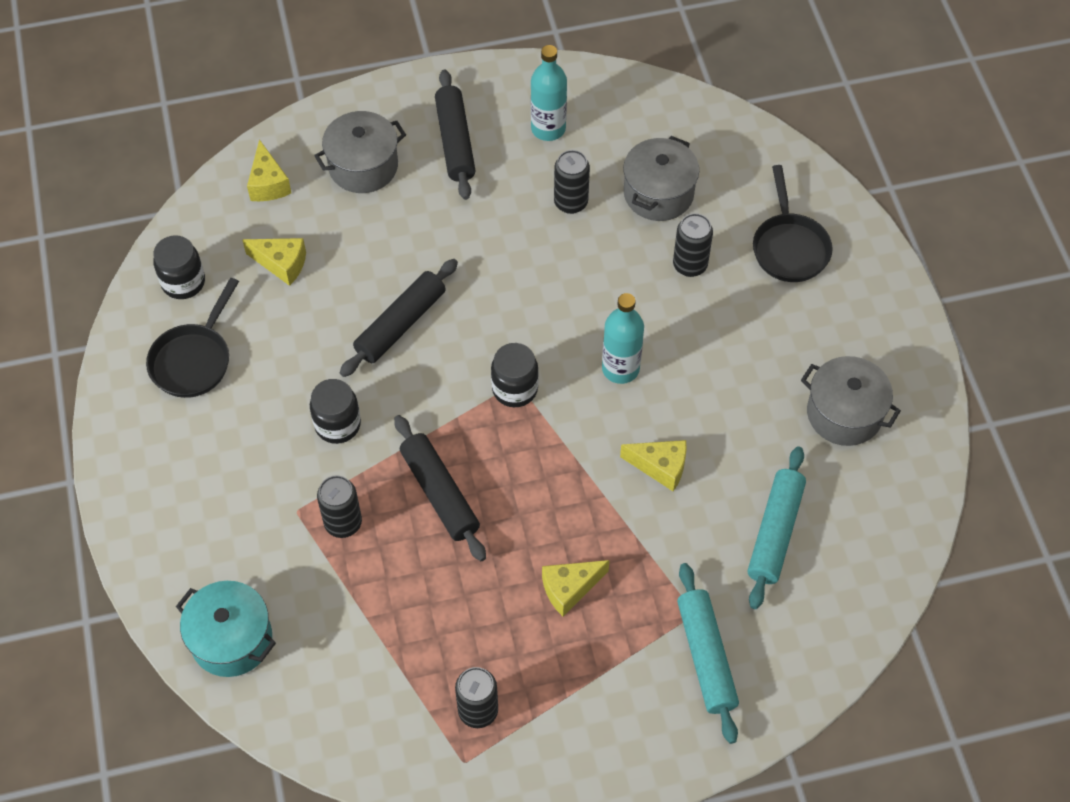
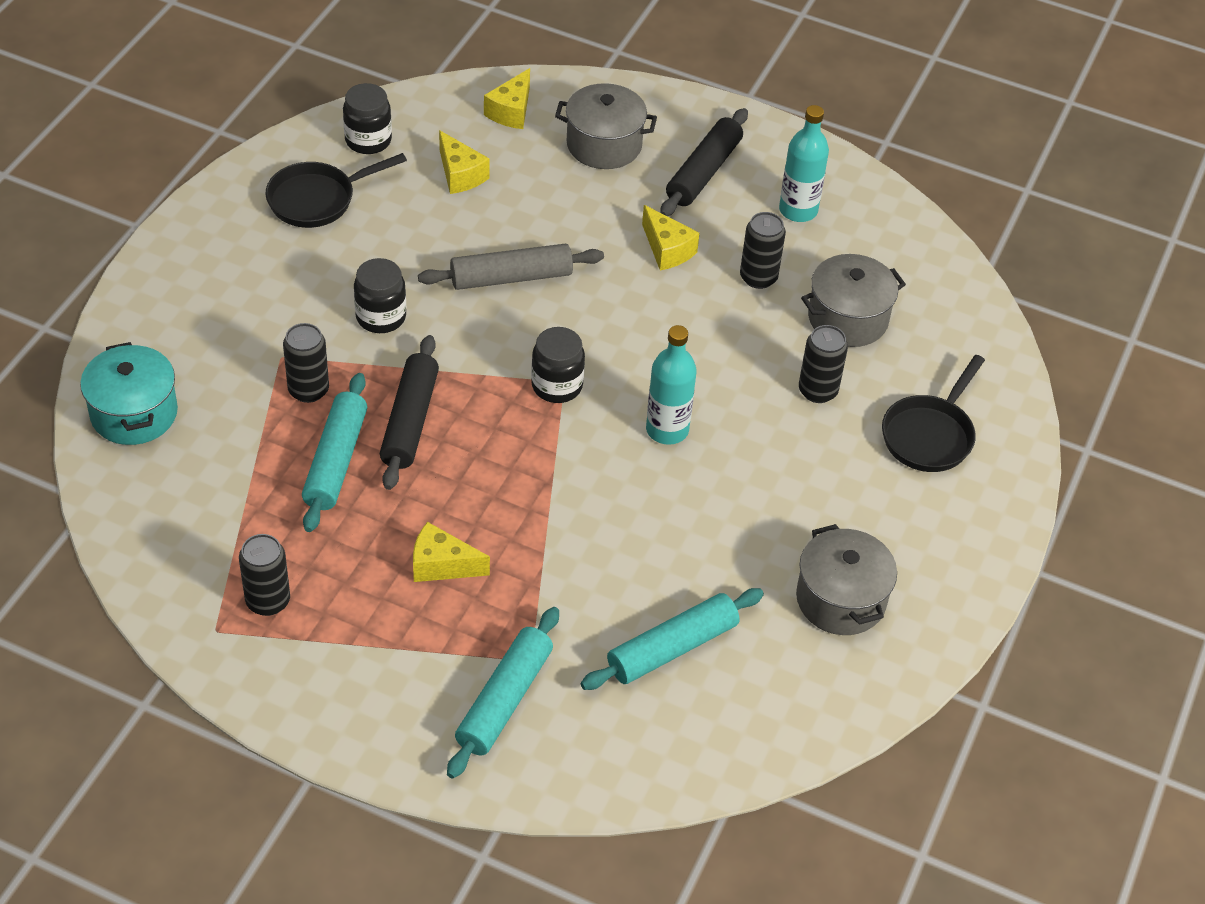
camera: 35 degrees right, 10 degrees down
black rolling pin [340,259,458,377] -> grey rolling pin [418,243,604,290]
yellow cheese [620,440,687,491] -> yellow cheese moved to [642,205,700,270]
none -> turquoise rolling pin [302,373,367,532]

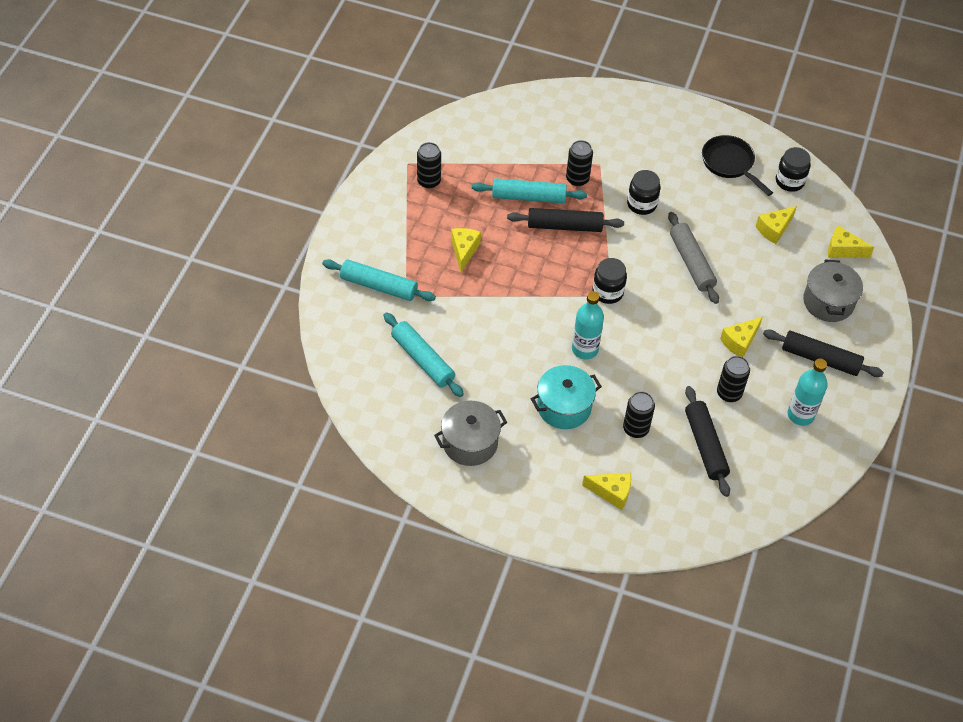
camera: 85 degrees right, 5 degrees up
turquoise pot [80,342,178,445] -> turquoise pot moved to [531,365,602,429]
grey pot [801,254,906,347] -> black rolling pin [685,386,730,497]
black pan [882,355,985,472] -> yellow cheese [582,473,631,510]

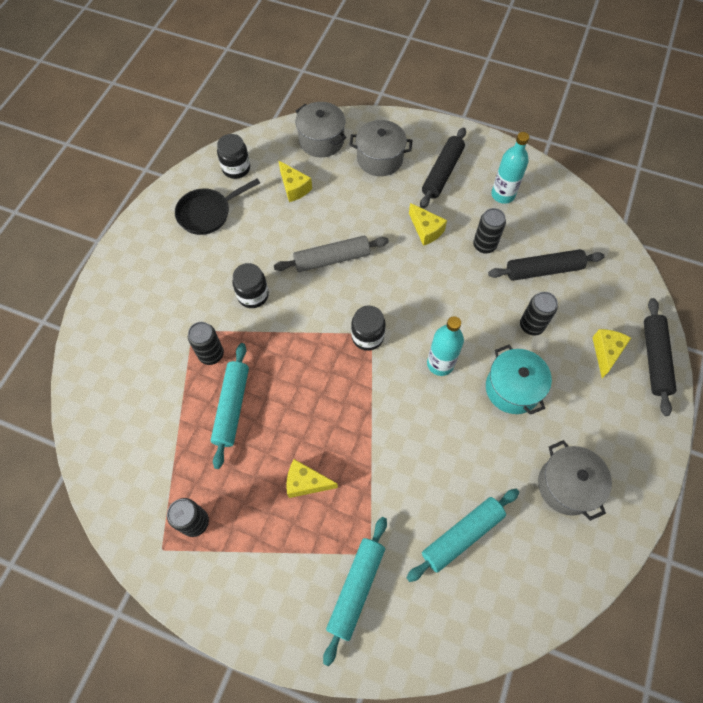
camera: 85 degrees left, 10 degrees up
black rolling pin [507,208,624,232] -> black rolling pin moved to [644,298,677,416]
yellow cheese [828,225,874,258] -> grey pot [295,102,346,157]

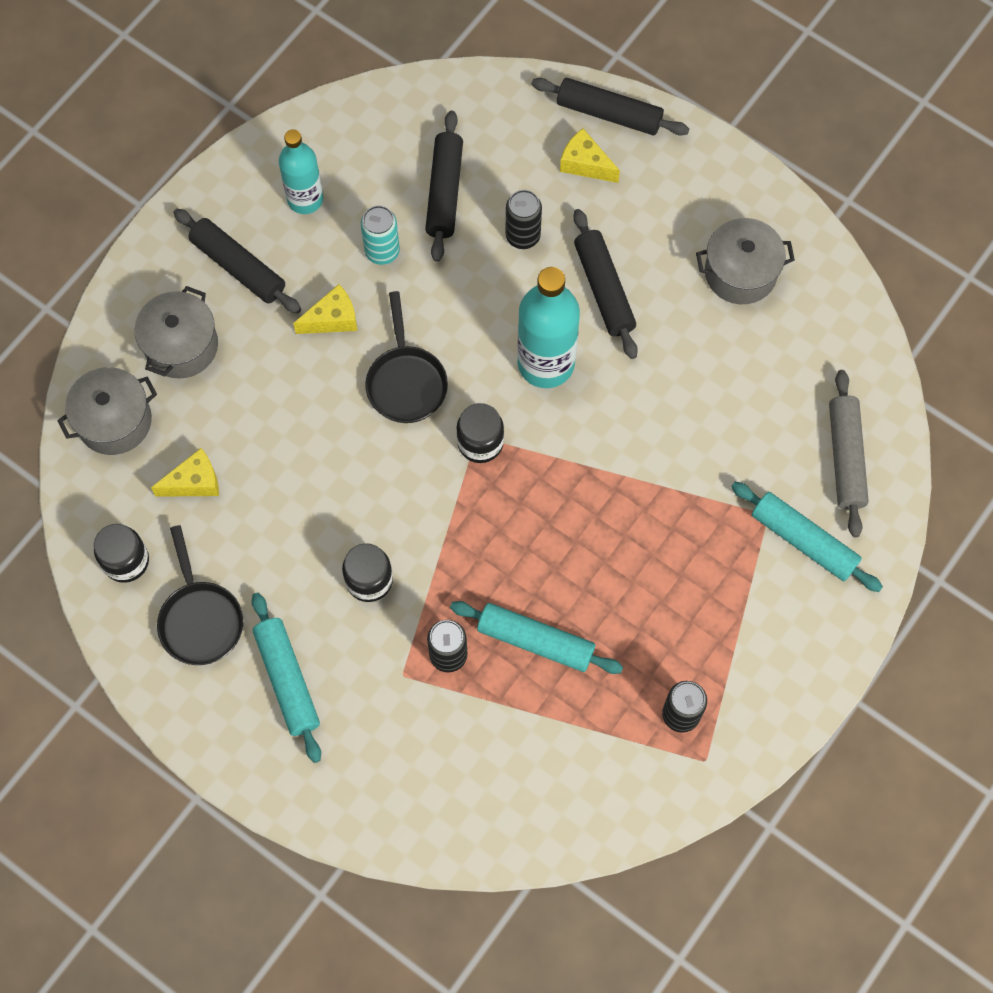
camera: 75 degrees left, 5 degrees up
grey rolling pin [274,236,389,272] -> grey rolling pin moved to [829,370,869,537]
yellow cheese [286,459,338,498] -> none
turquoise rolling pin [406,489,519,582] -> turquoise rolling pin moved to [252,593,321,763]
turquoise bottle [427,316,464,376] -> turquoise bottle [517,267,580,388], size x1.52
black can [473,208,506,254] -> turquoise can [361,205,400,265]
turquoise pot [486,345,552,415] -> black rolling pin [573,209,638,359]
none -> black pan [365,291,448,423]

